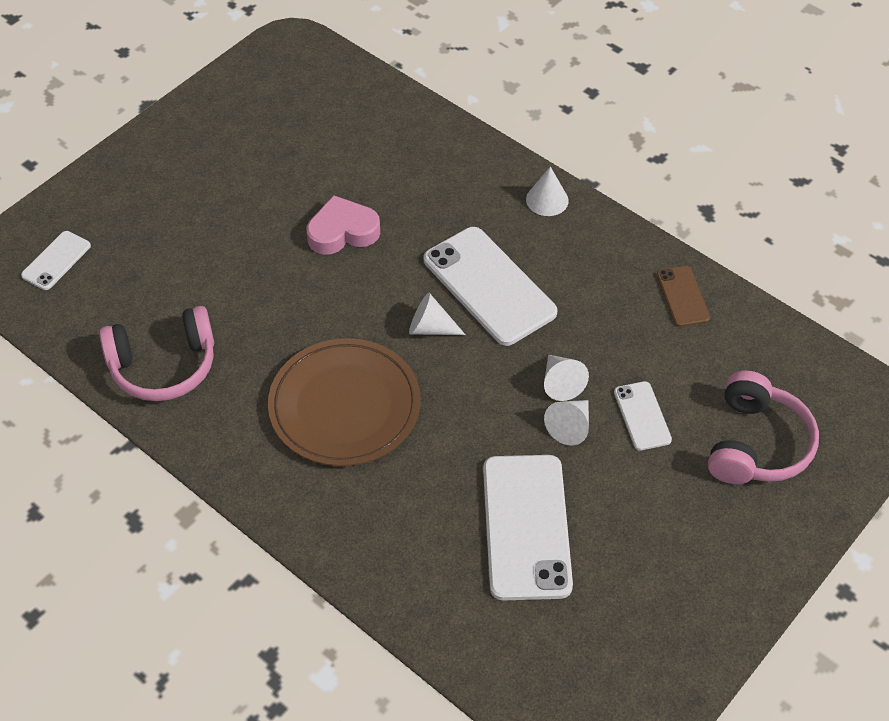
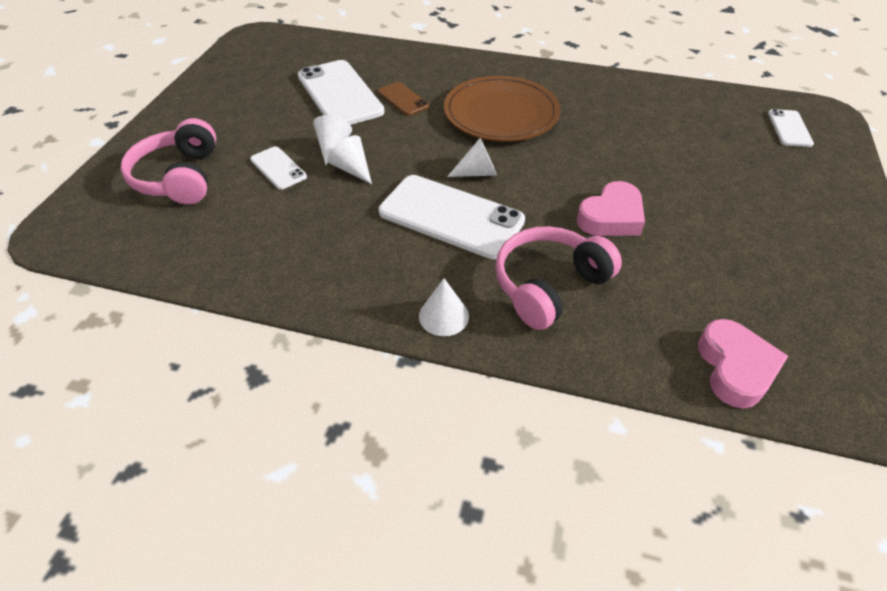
camera: 155 degrees right, 5 degrees down
pink headphones [99,306,214,401] -> pink headphones moved to [495,226,622,330]
brown phone [657,266,710,327] -> brown phone moved to [378,82,429,116]
none -> pink heart [698,319,788,409]

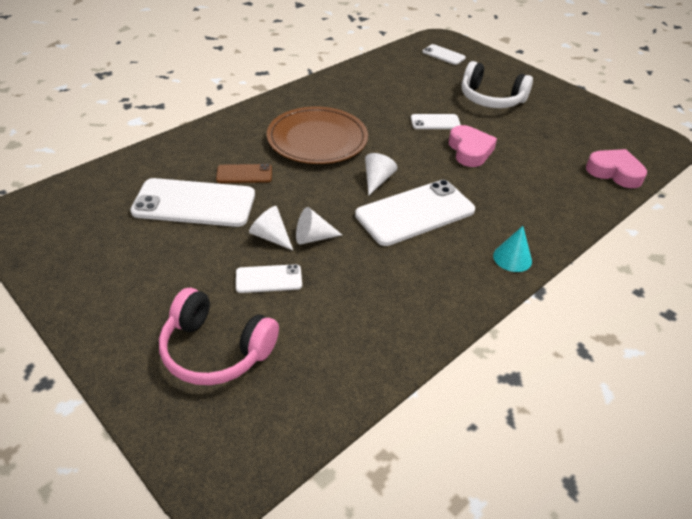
camera: 60 degrees left, 5 degrees down
white cone [419,278,469,336] -> turquoise cone [493,226,532,272]
pink headphones [495,226,622,330] -> none
none -> white phone [411,114,461,129]
none -> white headphones [461,61,533,108]

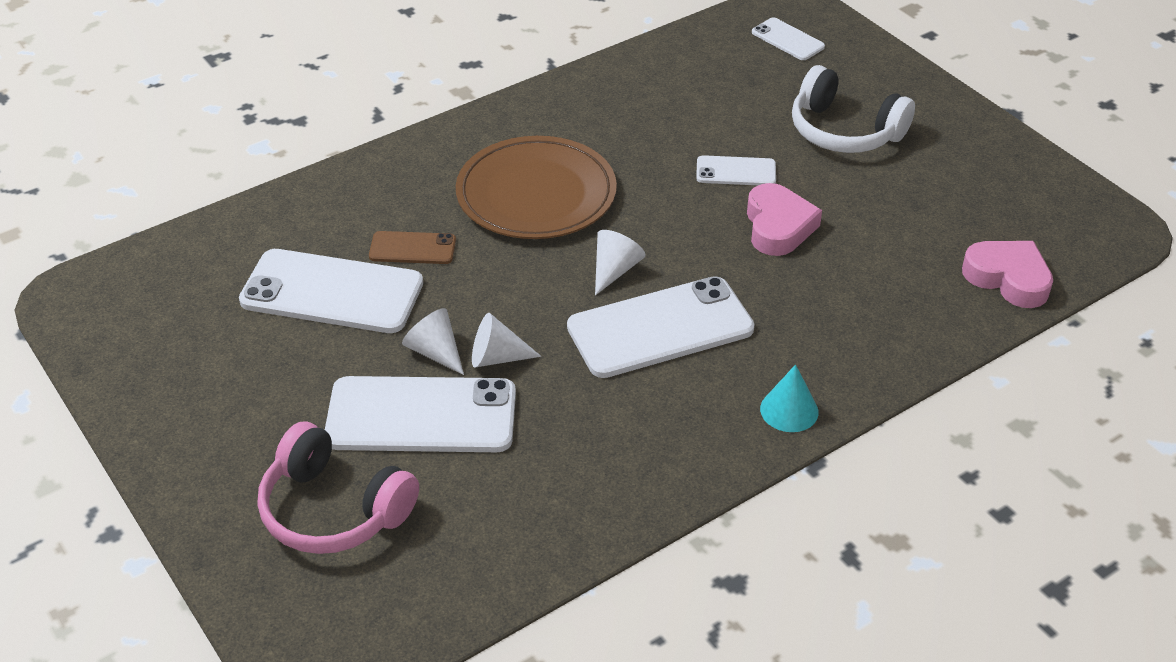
camera: 10 degrees right, 0 degrees up
white phone [236,264,302,293] -> white phone [325,376,516,452], size x1.98

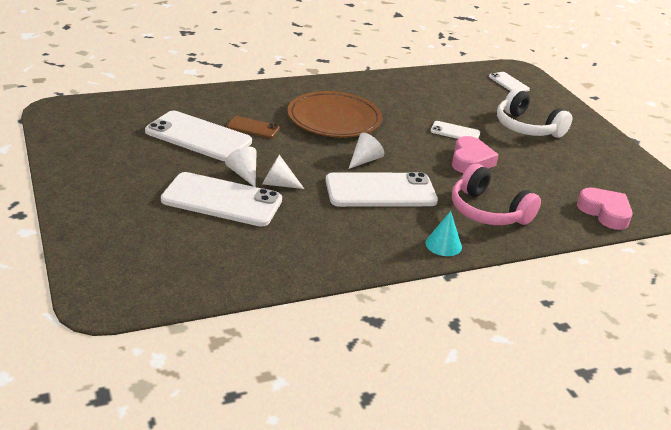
camera: 10 degrees right, 10 degrees down
pink headphones [258,422,419,554] -> pink headphones moved to [452,163,541,225]

